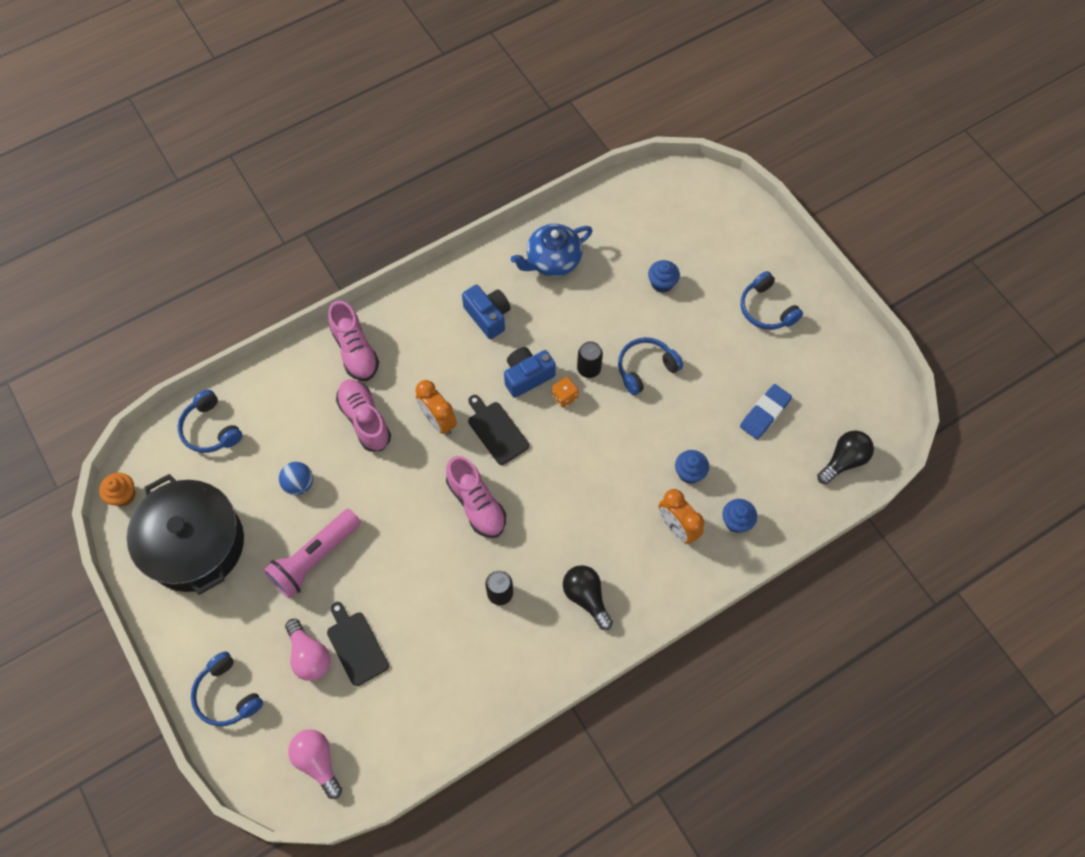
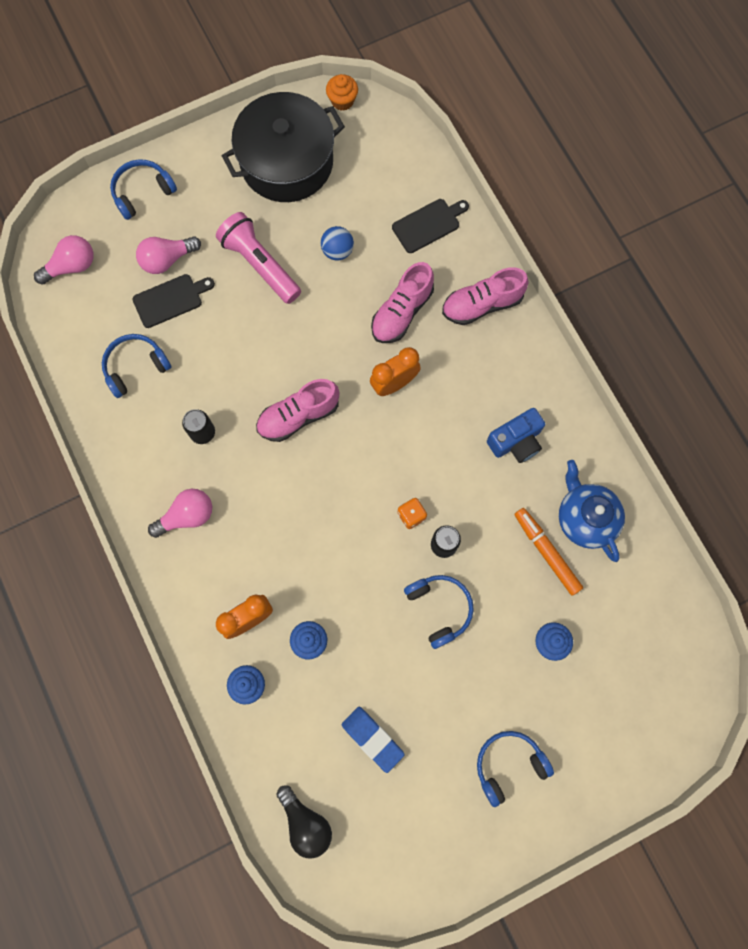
camera: 95 degrees right, 10 degrees up
blue headphones [177,390,243,453] -> blue headphones moved to [102,334,171,398]
pink shoe [336,379,391,452] -> pink shoe turned 150 degrees clockwise [371,262,434,343]
black cutting board [468,395,529,465] -> black cutting board moved to [392,199,469,253]
blue camera [504,347,556,398] -> none
black light bulb [563,565,613,630] -> pink light bulb [148,489,212,538]
none -> orange marker [514,508,583,596]

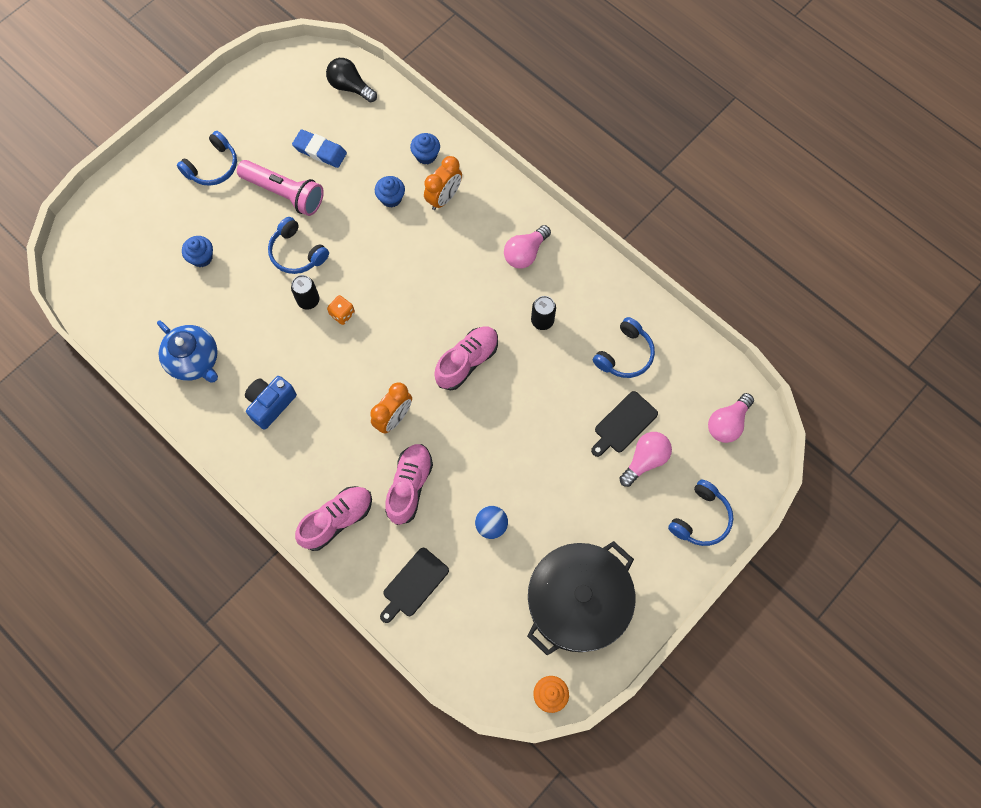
camera: 160 degrees right, 5 degrees down
pink flashlight [216,212,301,304] -> pink flashlight moved to [237,160,324,216]
orange marker [514,508,583,596] -> none

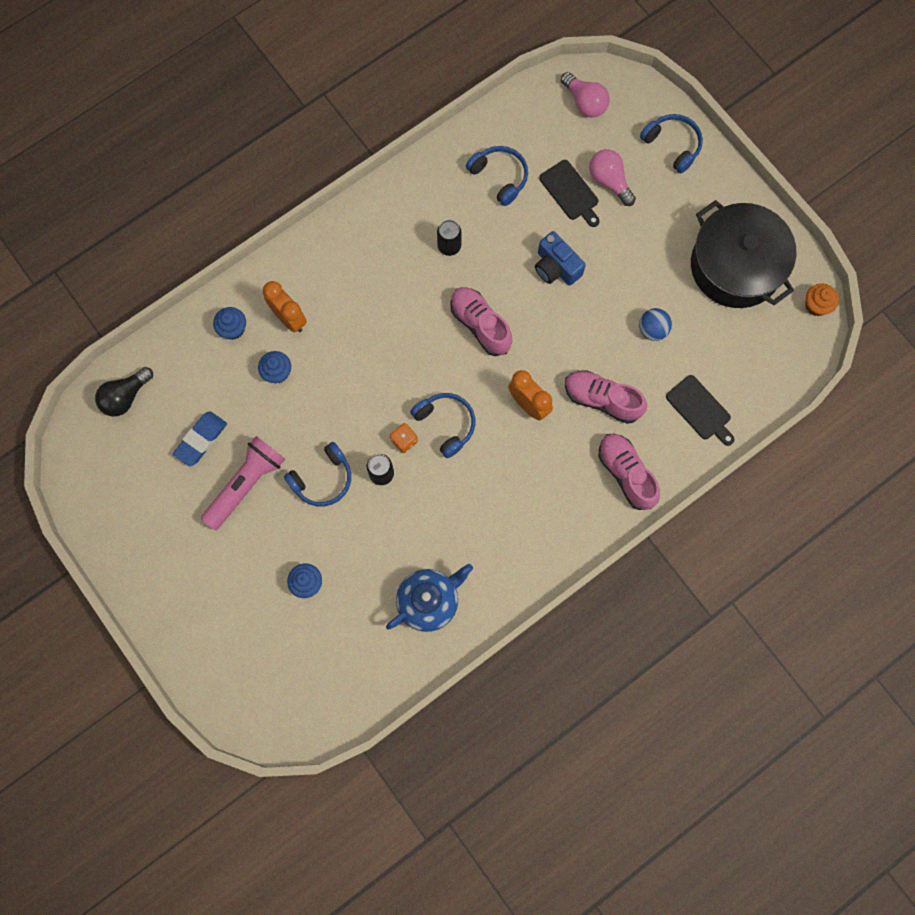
camera: 80 degrees left, 5 degrees up
blue headphones [177,131,237,186] -> blue headphones moved to [410,393,475,458]
blue camera [245,376,297,430] -> blue camera moved to [535,231,586,286]
pink light bulb [504,225,551,269] -> none

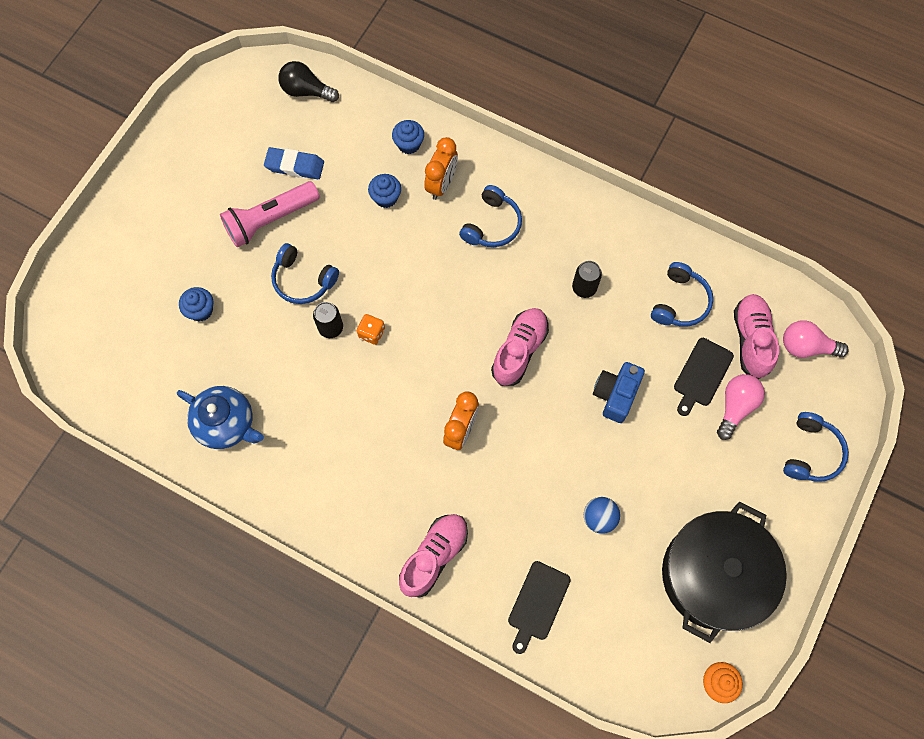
camera: 65 degrees right, 5 degrees down
pink flashlight [201,436,285,530] -> pink flashlight turned 135 degrees clockwise [220,181,320,247]
blue headphones [410,393,475,458] -> blue headphones moved to [459,185,522,247]
pink light bulb [561,72,610,117] -> pink light bulb turned 75 degrees clockwise [783,320,849,358]
pink shoe [565,370,647,424] -> pink shoe moved to [734,294,779,379]

